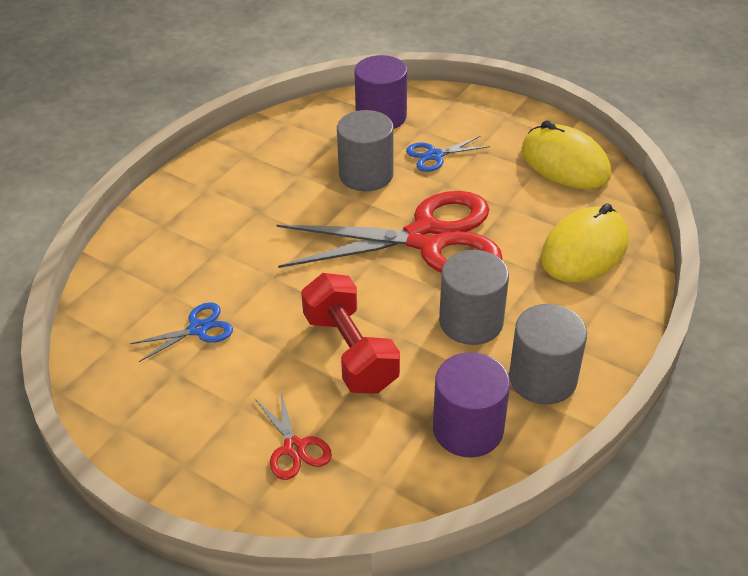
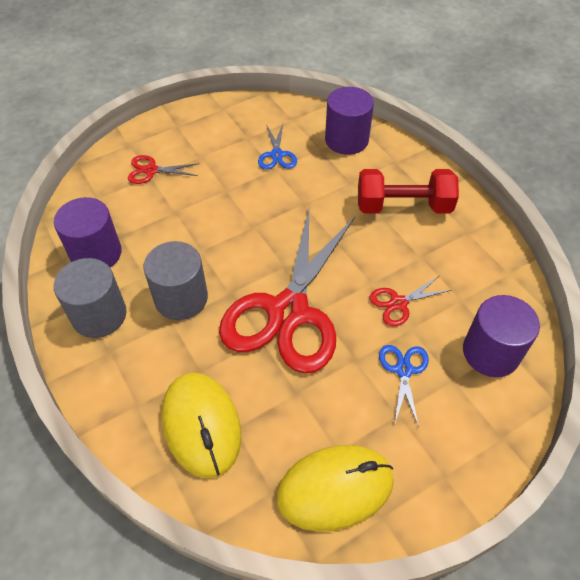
camera: 115 degrees right, 10 degrees up
red dumbbell [301,273,400,394] -> red dumbbell moved to [358,169,459,214]
grey cylinder [337,110,394,191] -> red scissors [369,276,452,326]
none -> purple cylinder [325,87,374,155]

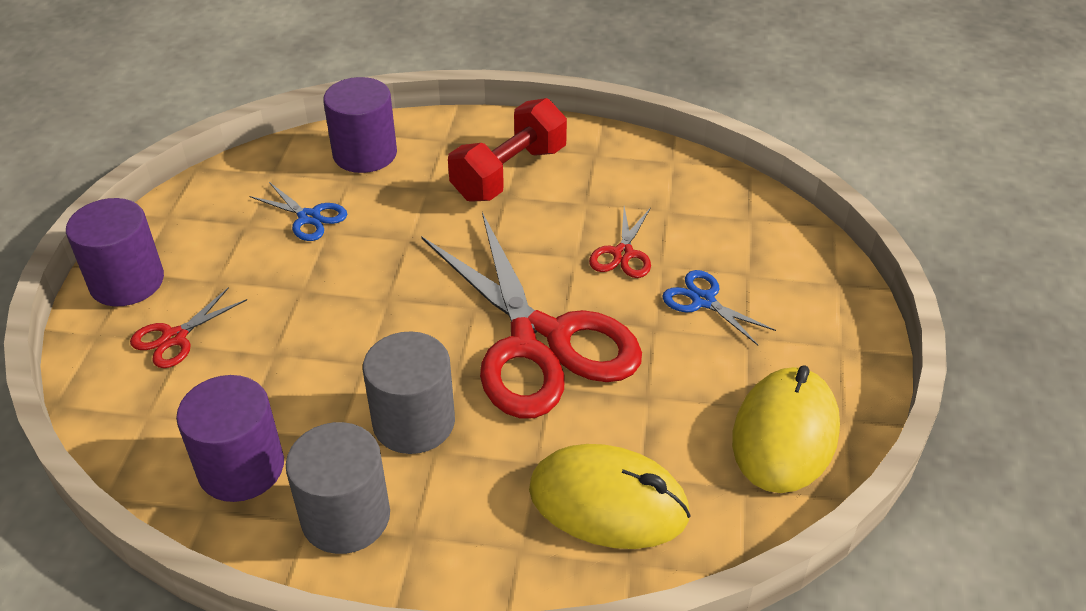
camera: 50 degrees left, 10 degrees down
purple cylinder [463,295,540,377] -> purple cylinder moved to [66,198,164,306]

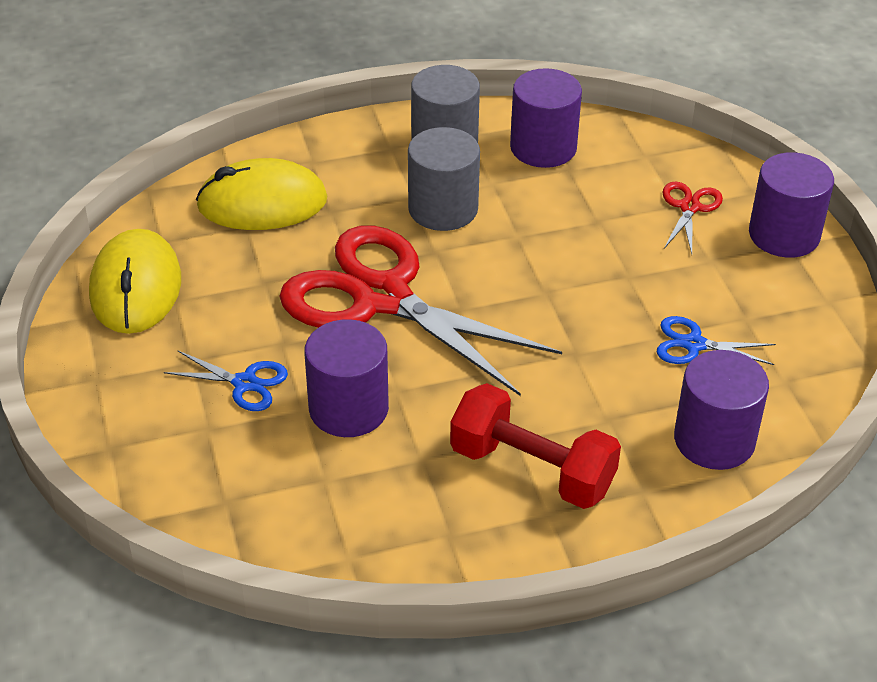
camera: 155 degrees right, 0 degrees up
red dumbbell [448,98,567,202] -> red dumbbell turned 75 degrees counterclockwise [450,383,621,509]
red scissors [589,207,651,278] -> purple cylinder [304,319,389,437]

